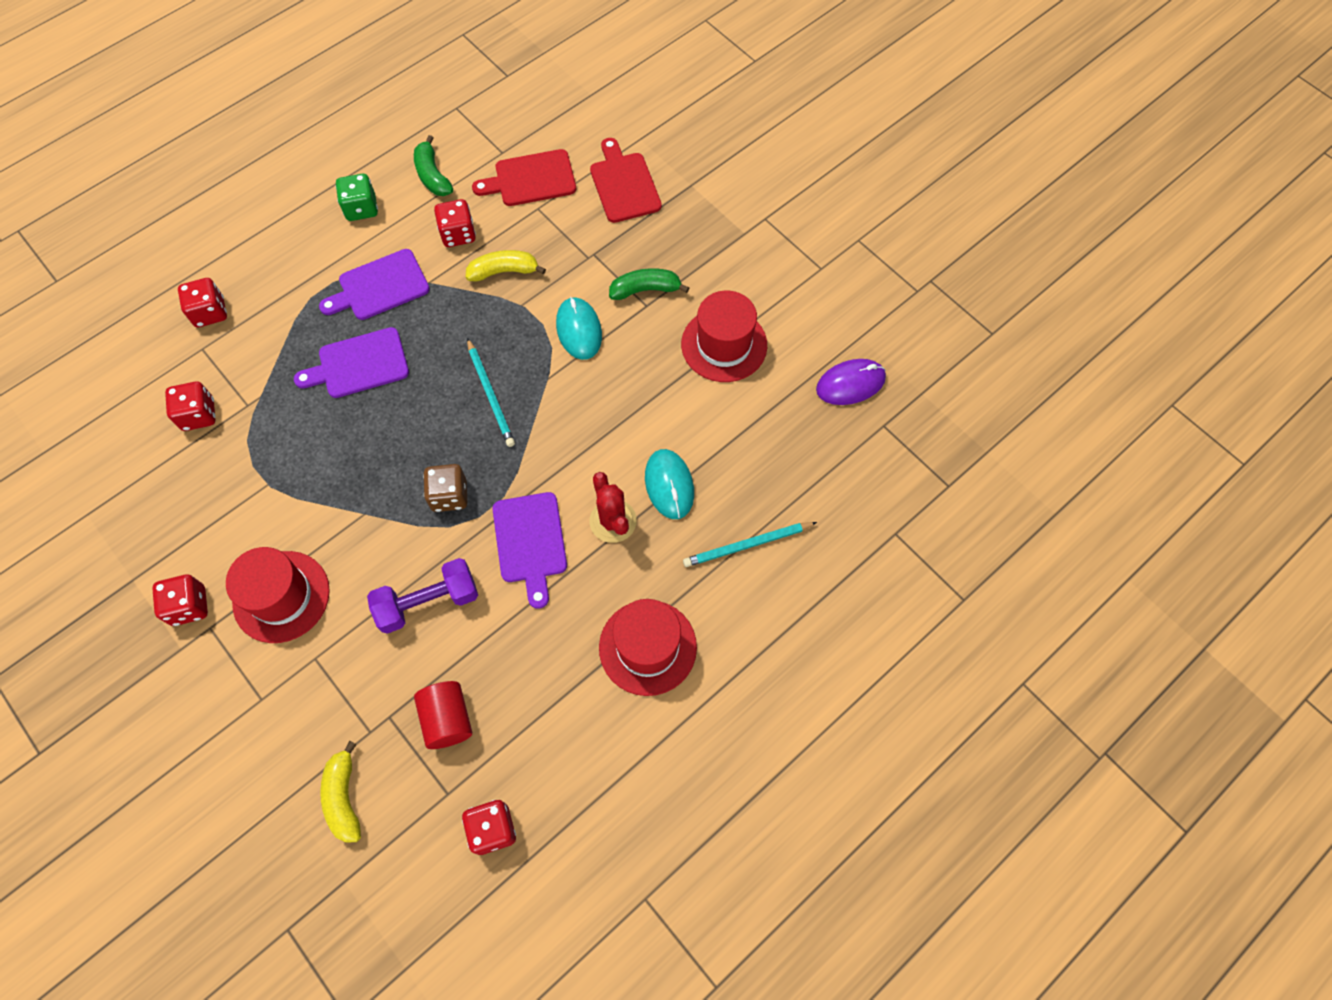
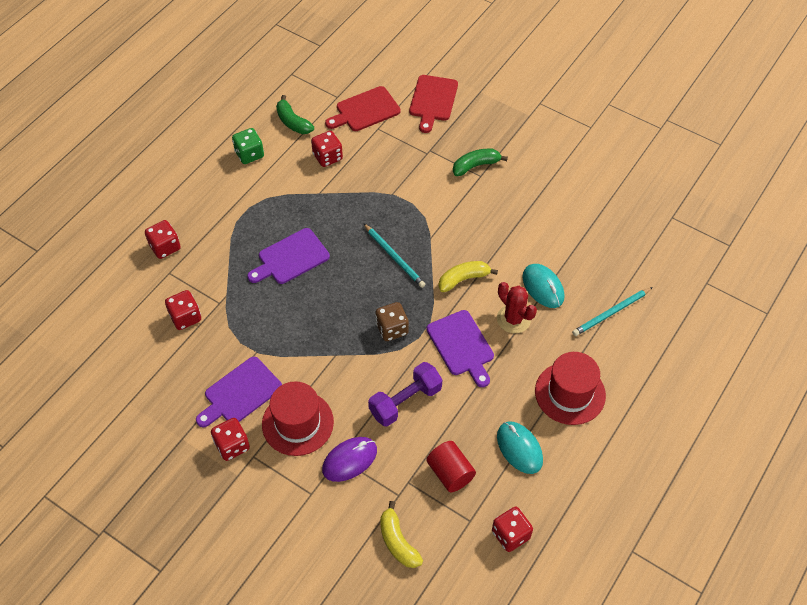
camera: 15 degrees left, 10 degrees down
purple cutting board [319,249,430,320] -> purple cutting board moved to [196,357,282,427]
yellow banana [466,250,546,282] -> yellow banana moved to [439,261,498,292]
turquoise mouse [556,297,602,360] -> turquoise mouse moved to [497,421,543,474]
red cutting board [590,138,662,223] -> red cutting board turned 135 degrees counterclockwise [409,75,458,133]
red hat [681,291,767,382] -> none
purple mouse [816,359,886,405] -> purple mouse moved to [322,437,377,482]

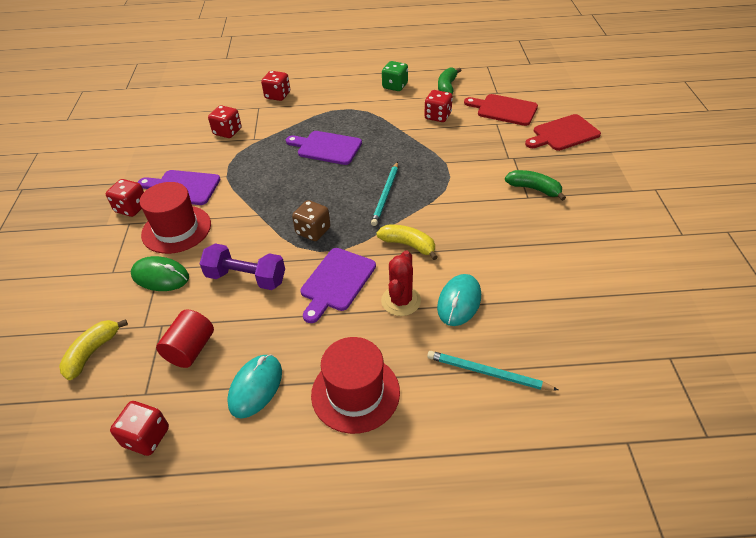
camera: 55 degrees right, 10 degrees down
purple mouse [322,437,377,482] -> green mouse [131,256,189,291]

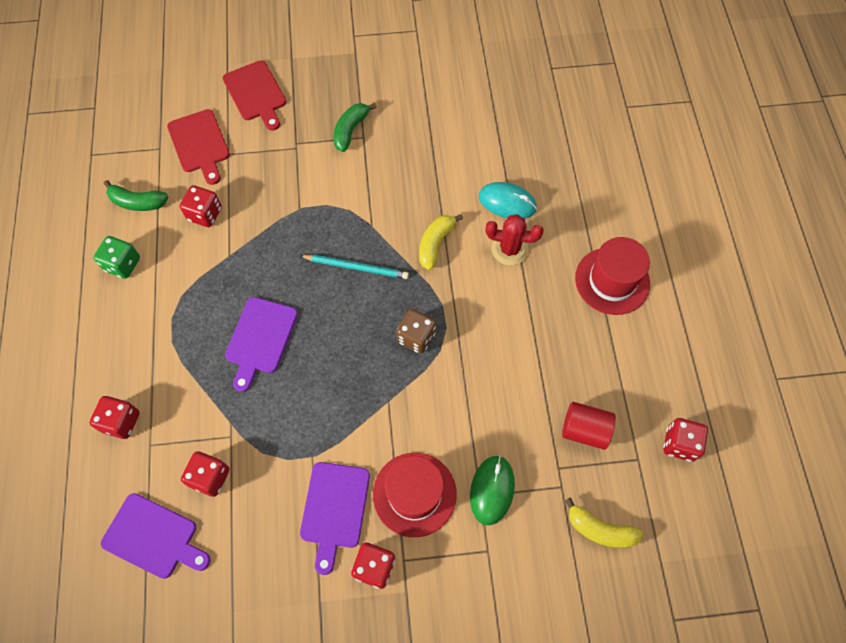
camera: 95 degrees left, 20 degrees up
purple dumbbell [200,243,285,290] -> none
turquoise mouse [227,354,282,418] -> none
purple cutting board [300,248,376,323] -> purple cutting board moved to [101,493,210,579]
turquoise pencil [427,351,558,391] -> none
red cutting board [464,94,538,126] -> red cutting board turned 45 degrees counterclockwise [167,109,230,185]

